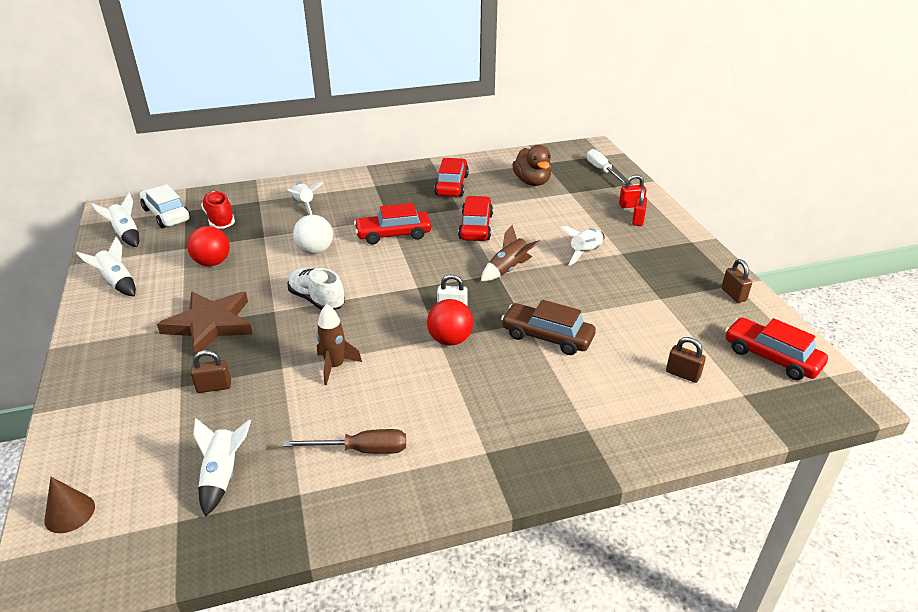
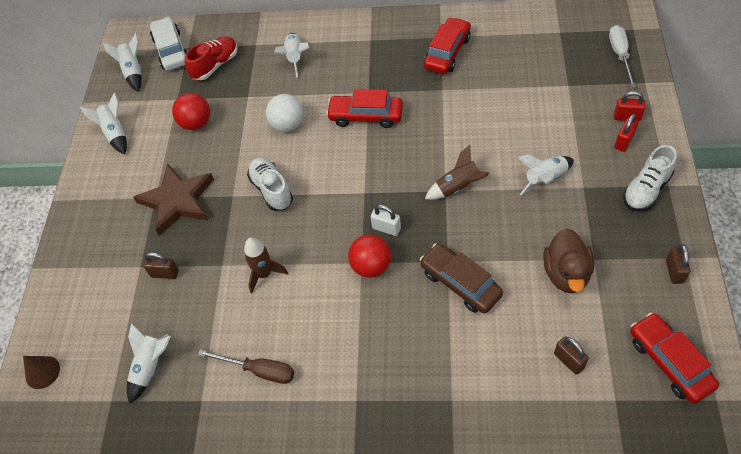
camera: 25 degrees right, 20 degrees up
red shoe [201,191,235,228] -> red shoe turned 45 degrees clockwise [185,36,238,80]
red car [458,196,493,241] -> none
brown duck [512,145,552,186] -> brown duck moved to [543,228,594,293]
none -> white shoe [623,145,677,211]

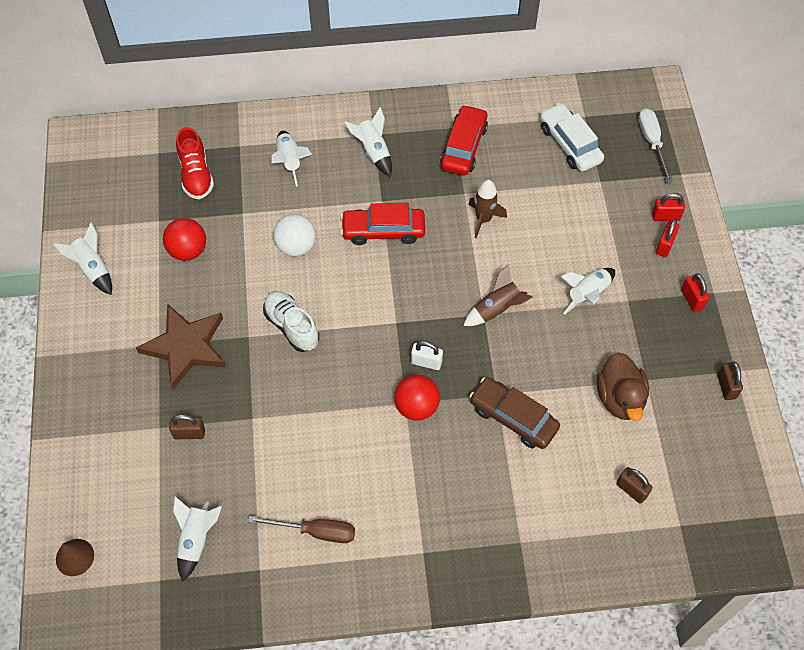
camera: 15 degrees left, 5 degrees up
white rocket [103,33,142,92] -> white rocket moved to [344,107,392,177]
white car [150,17,187,71] -> white car moved to [540,103,604,172]
red shoe [185,36,238,80] -> red shoe turned 135 degrees clockwise [176,127,214,199]
brown rocket [244,237,288,293] -> brown rocket moved to [468,180,507,238]
white shoe [623,145,677,211] -> red padlock [681,273,709,312]
red car [630,313,719,404] -> none

